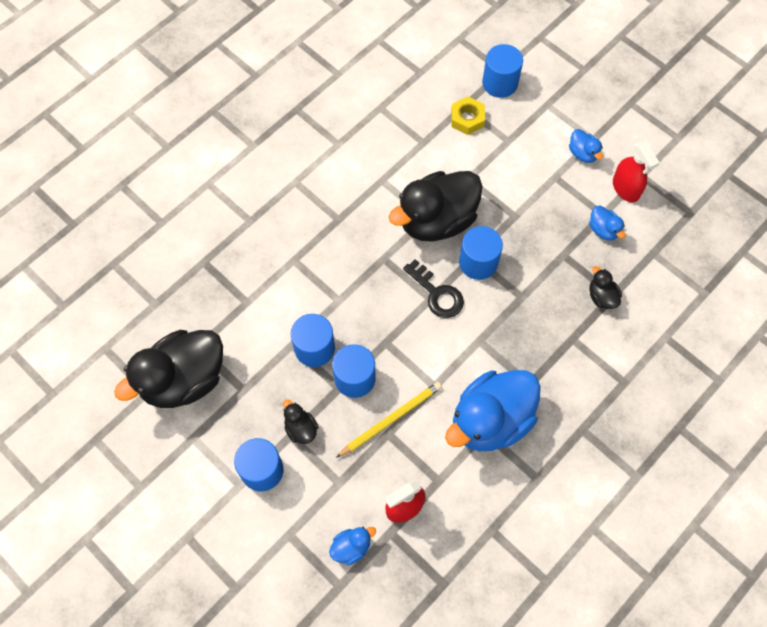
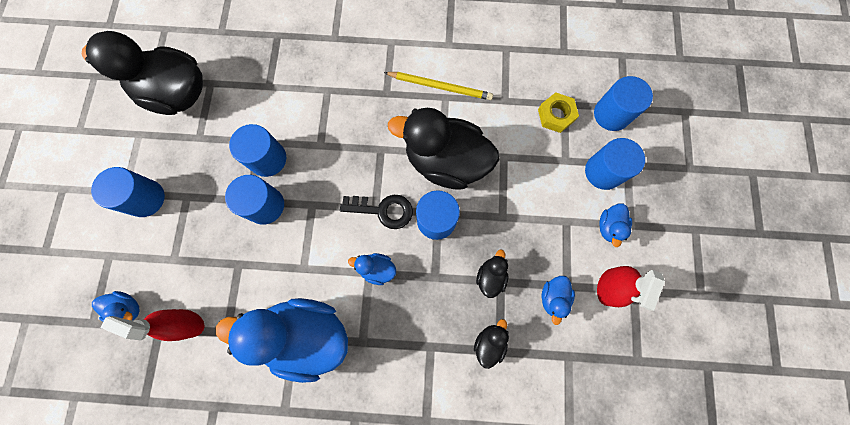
camera: 50 degrees right, 10 degrees up
black duck [283,399,318,444] -> black duck moved to [476,250,508,298]
yellow pencil [336,382,442,458] -> yellow pencil moved to [384,72,493,100]
black key [403,259,464,318] -> black key turned 90 degrees counterclockwise [340,195,413,229]
none -> blue duck [348,253,396,285]
none -> blue cylinder [585,138,645,190]

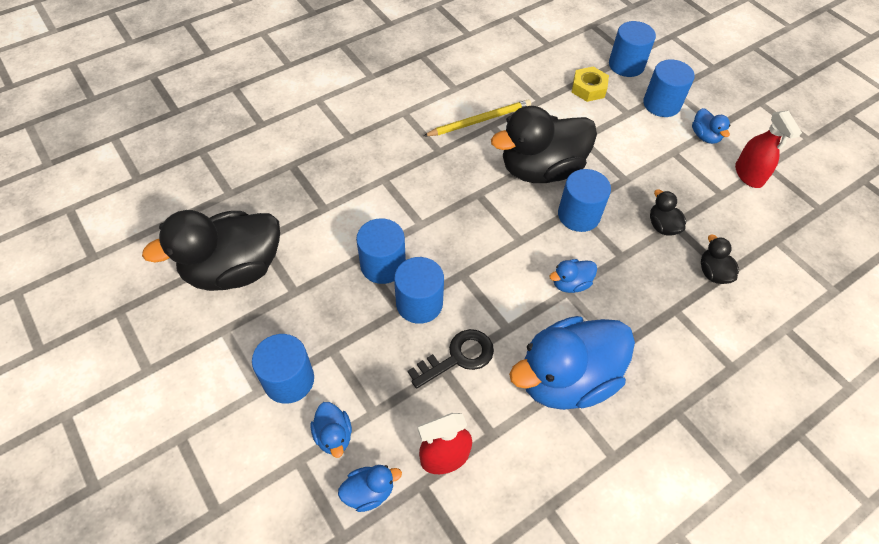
camera: 40 degrees left, 20 degrees down
black key [340,195,413,229] -> black key moved to [408,329,494,389]
blue duck [542,276,575,325] -> blue duck moved to [310,402,352,458]

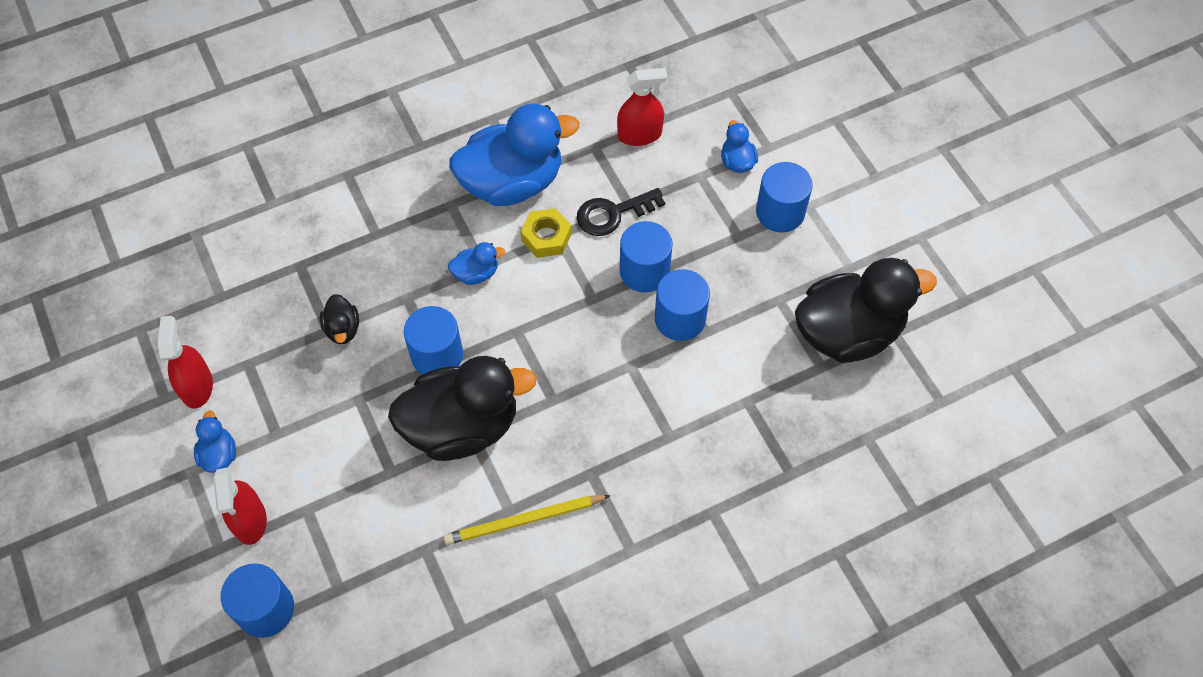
camera: 170 degrees left, 5 degrees up
blue duck [338,465,402,512] -> none
yellow nut [571,67,609,102] -> yellow nut moved to [520,208,572,258]
blue cylinder [643,59,695,117] -> red spray bottle [213,467,267,545]
black duck [701,234,739,284] -> none

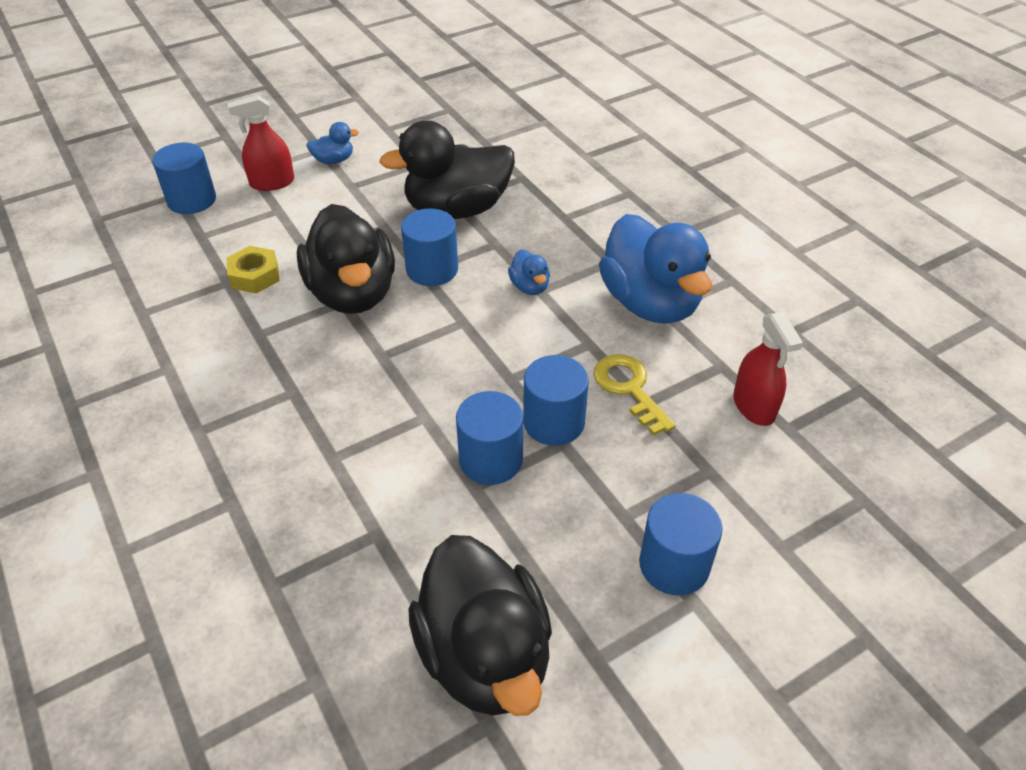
camera: 85 degrees right, 15 degrees down
red spray bottle [158,316,213,409] -> none
black duck [320,294,359,344] -> black duck [379,121,515,219], size x2.34
yellow pencil [444,495,611,545] -> none
yellow nut [520,208,572,258] -> yellow nut moved to [227,246,280,294]
black key [577,188,665,236] -> yellow key [594,354,675,436]
blue duck [721,120,758,173] -> none

